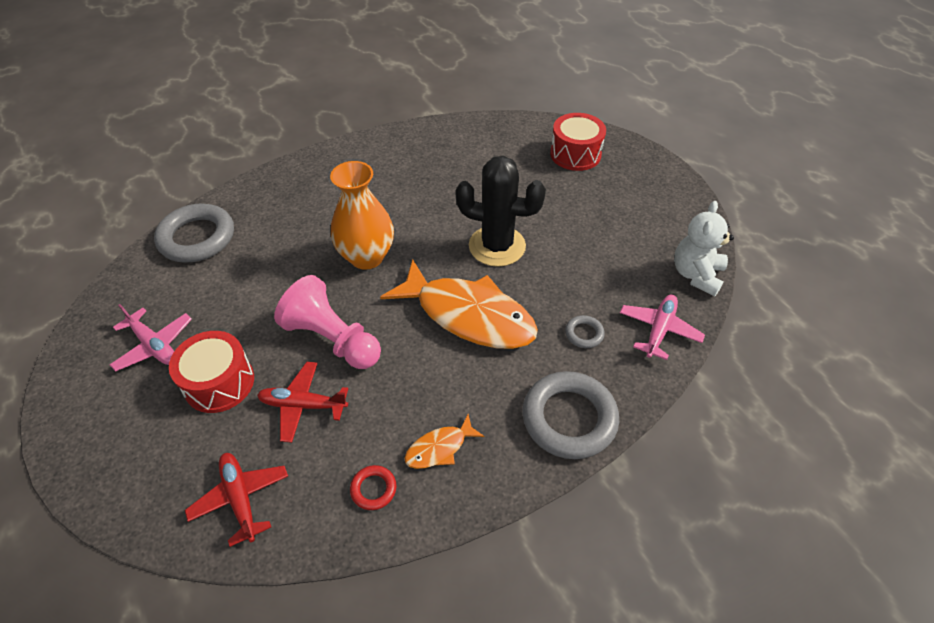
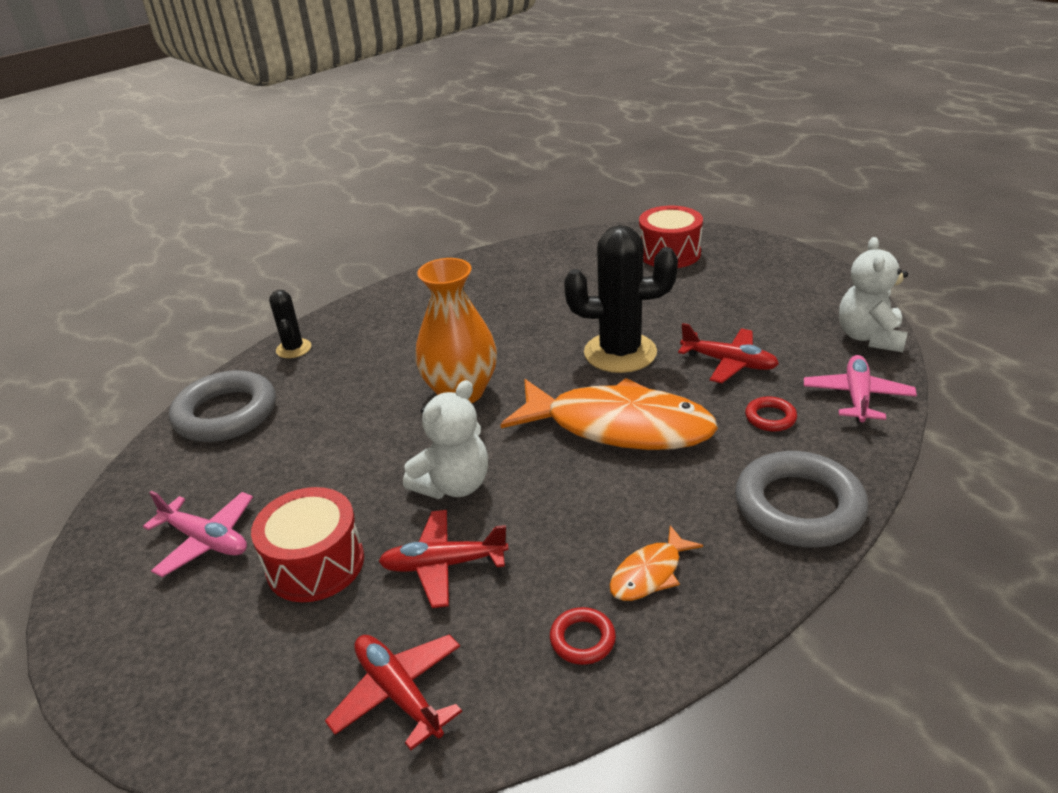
camera: 10 degrees left, 15 degrees down
pink pawn [274,275,381,369] -> white teddy bear [403,380,488,499]
grey ring [565,315,605,348] -> red ring [745,396,797,432]
none -> black cactus [269,290,311,358]
none -> red plane [678,323,779,383]

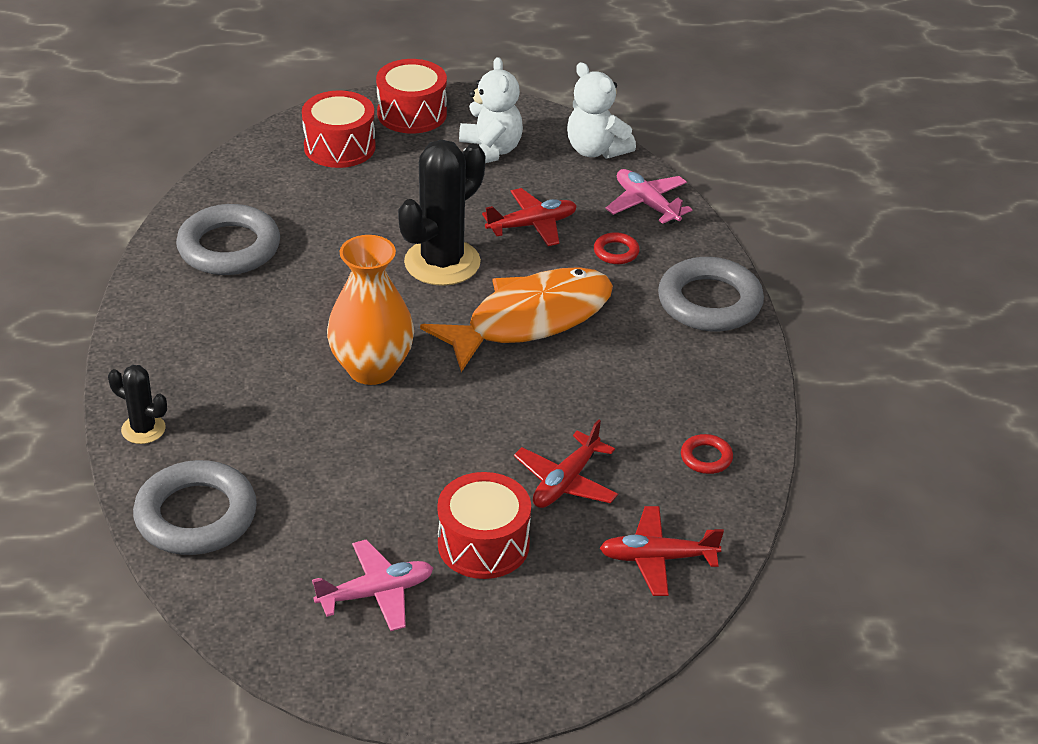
camera: 55 degrees left, 5 degrees up
white teddy bear [403,380,488,499] -> white teddy bear moved to [459,57,523,163]
orange fish [610,525,703,601] -> none
none -> grey ring [176,204,280,275]
none -> red drum [376,59,447,134]

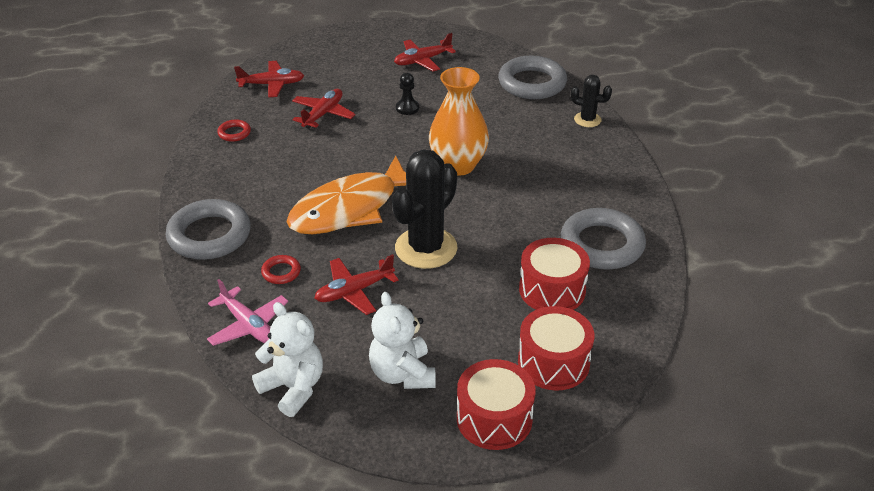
camera: 175 degrees right, 0 degrees up
pink plane [312,539,433,631] -> red plane [394,33,456,71]
red drum [437,472,531,579] -> red drum moved to [519,238,590,310]
none -> black pawn [396,73,419,115]

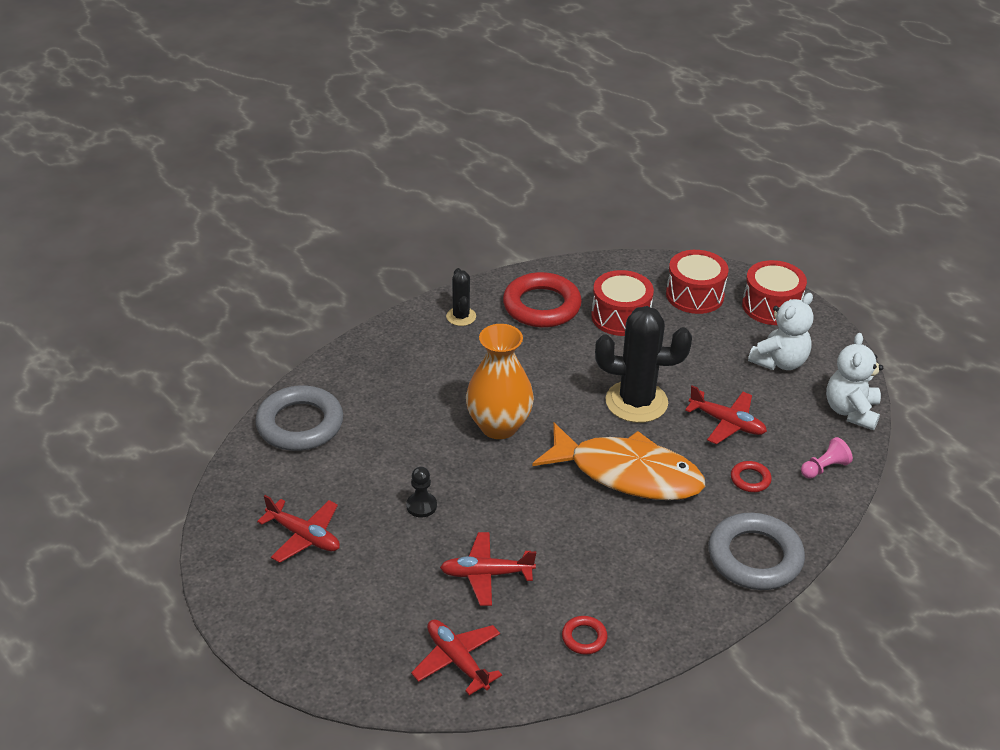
camera: 120 degrees left, 0 degrees up
pink plane [207,279,288,346] -> pink pawn [801,437,853,479]
grey ring [561,208,646,270] -> red ring [503,272,582,328]
black cactus [571,75,612,127] -> black cactus moved to [446,268,476,326]

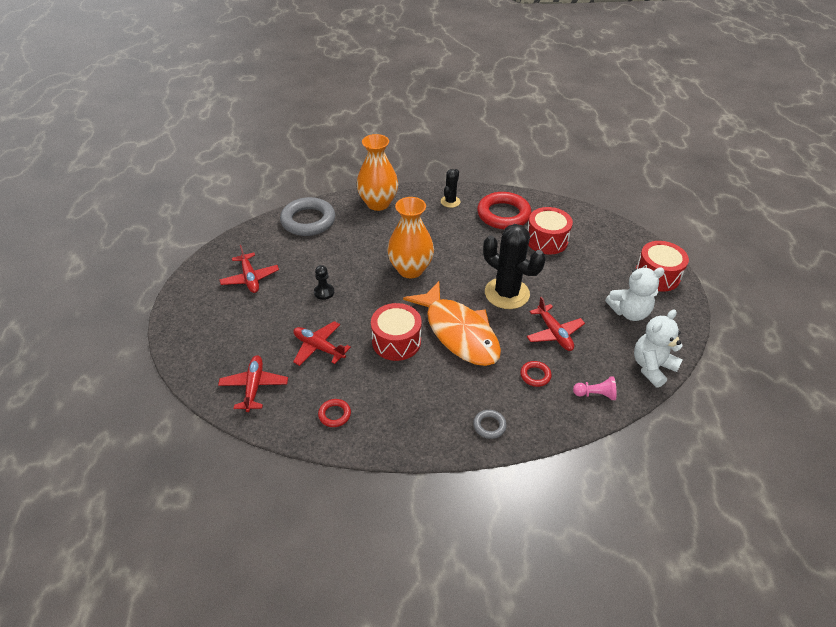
camera: 35 degrees right, 5 degrees up
red drum [666,250,729,314] -> red drum moved to [371,303,421,361]
grey ring [708,513,805,590] -> grey ring [473,410,507,439], size x0.45
none -> orange vase [356,134,398,211]

